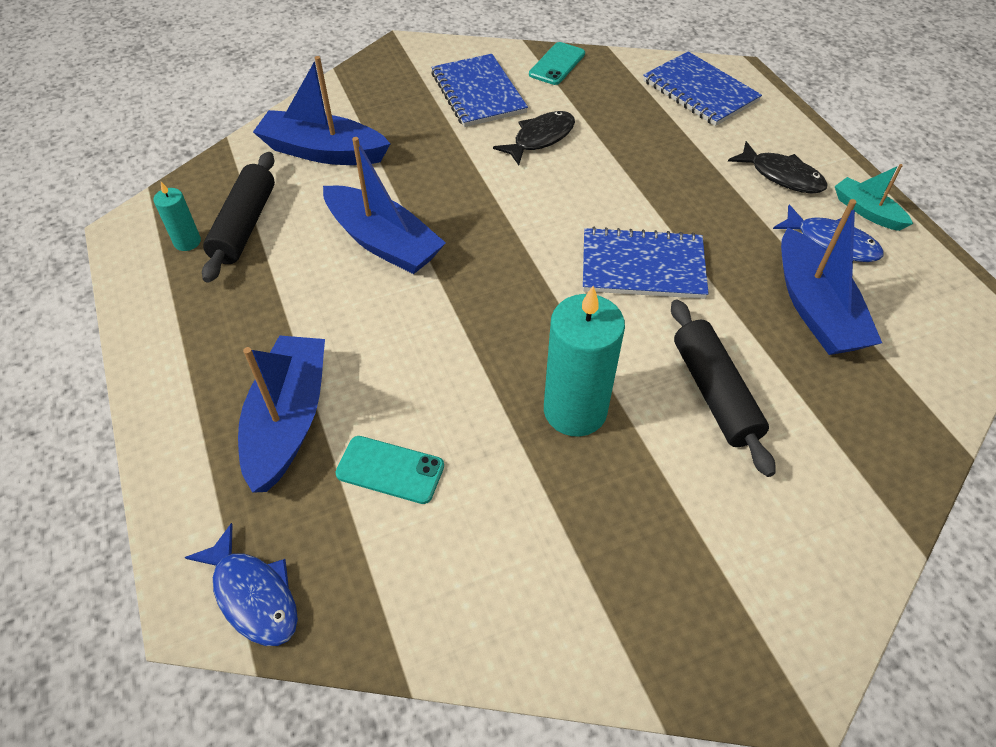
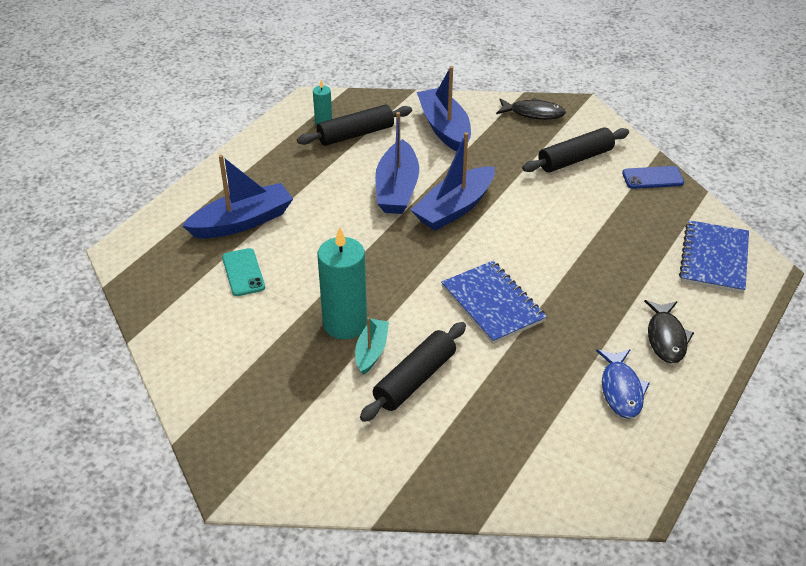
camera: 55 degrees right, 10 degrees down
blue fish [185,523,298,646] -> none
blue notebook [431,54,528,127] -> black rolling pin [522,127,629,172]
black fish [493,111,575,165] -> black fish moved to [496,98,566,120]
turquoise phone [529,42,585,85] -> blue phone [622,166,684,189]
blue boat [781,199,882,355] -> blue boat moved to [411,132,495,231]
turquoise boat [835,164,913,231] -> turquoise boat moved to [355,317,389,375]

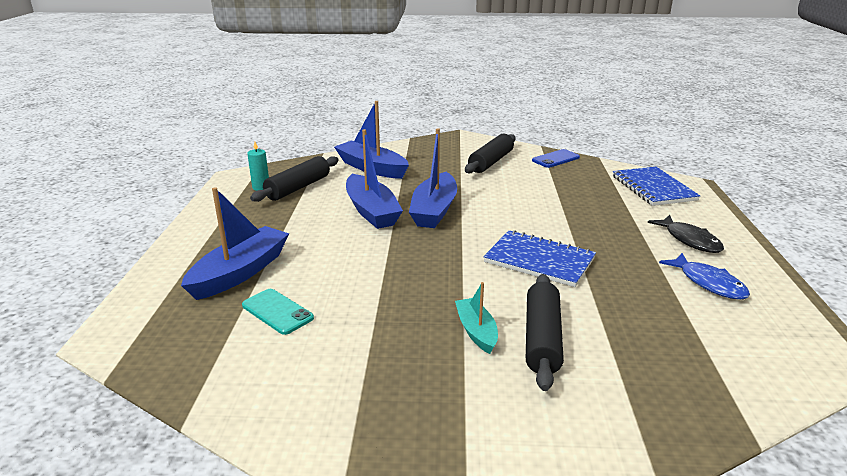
camera: 30 degrees left, 15 degrees down
turquoise candle [317,227,367,339] -> none
black fish [496,98,566,120] -> none

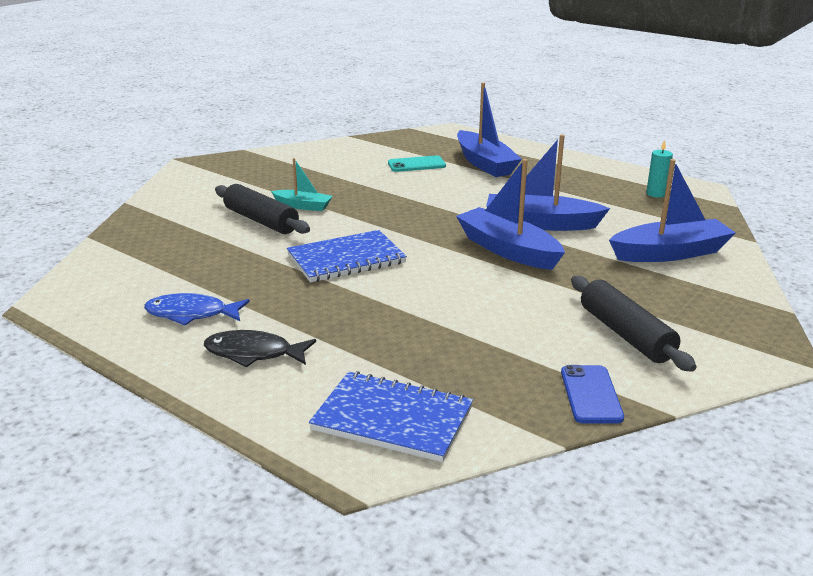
camera: 125 degrees right, 0 degrees up
black rolling pin [250,156,338,202] -> none

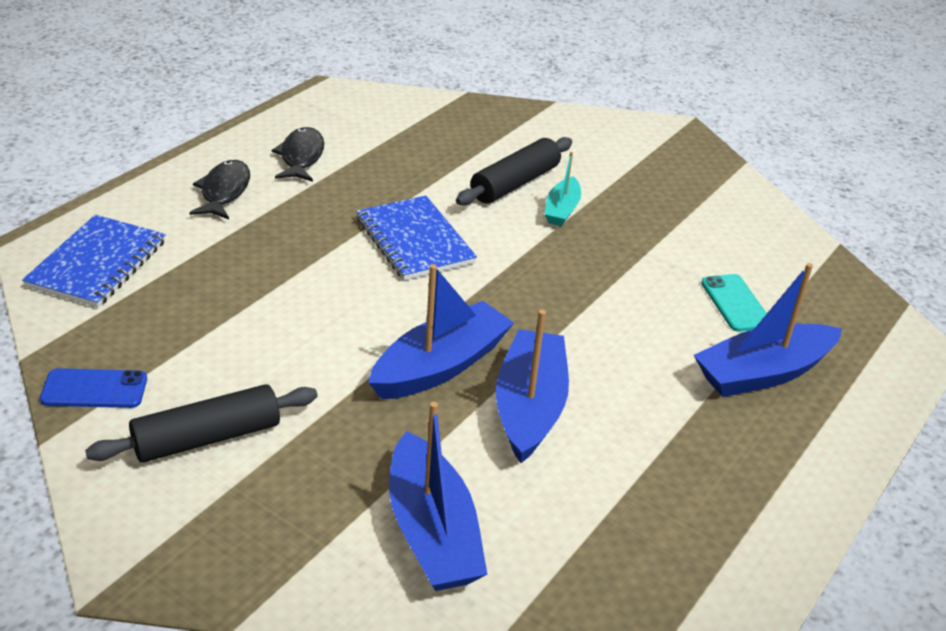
camera: 85 degrees right, 10 degrees up
blue fish [144,293,250,325] -> black fish [271,127,324,182]
turquoise candle [646,140,673,198] -> none

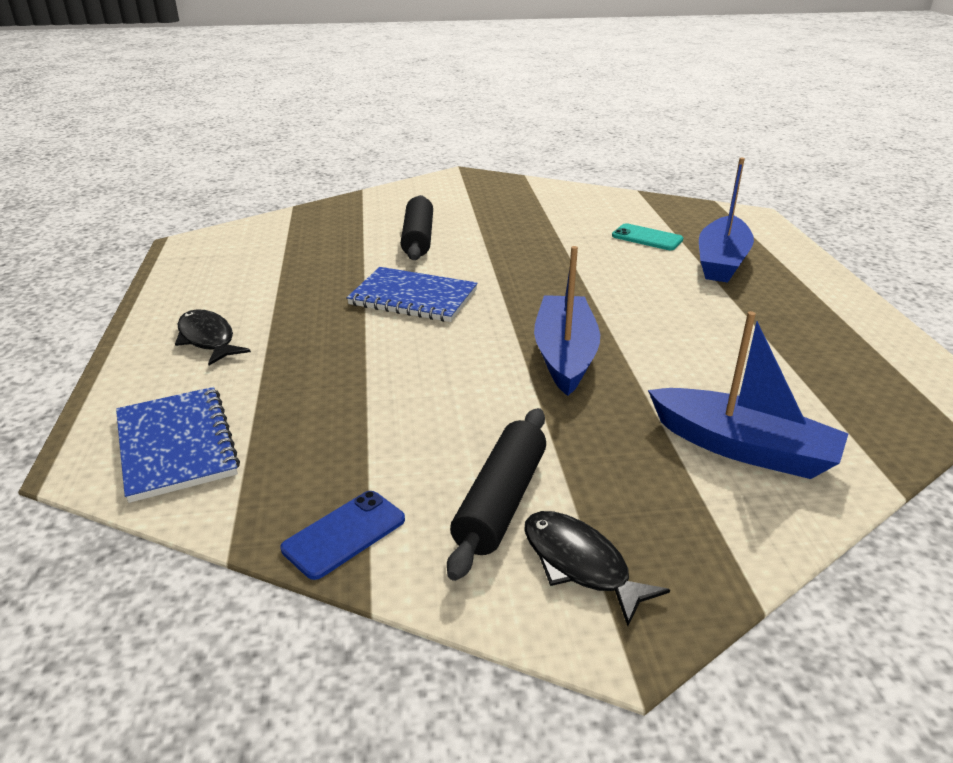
camera: 40 degrees left, 5 degrees down
black fish [271,127,324,182] -> black fish moved to [524,511,670,626]
blue boat [496,310,569,463] -> none
turquoise boat [544,152,581,226] -> none

